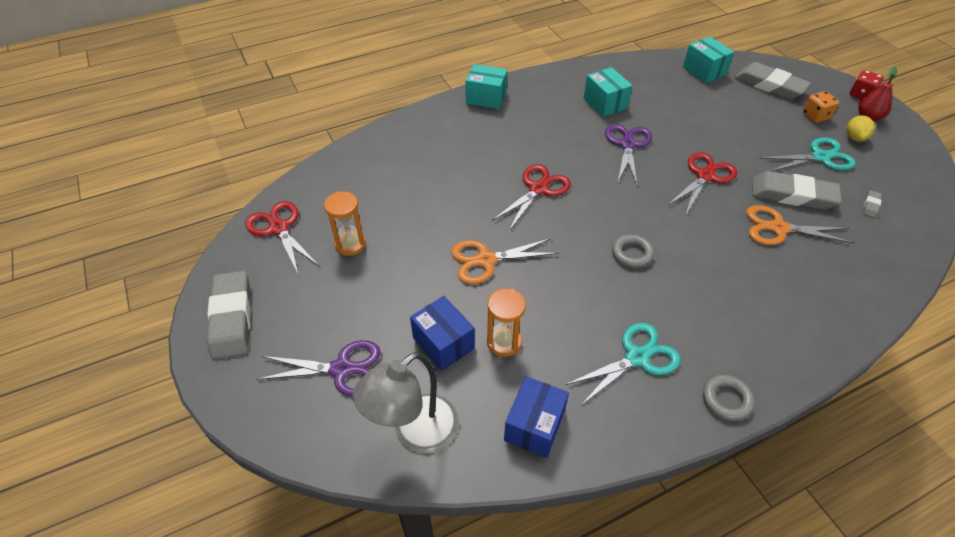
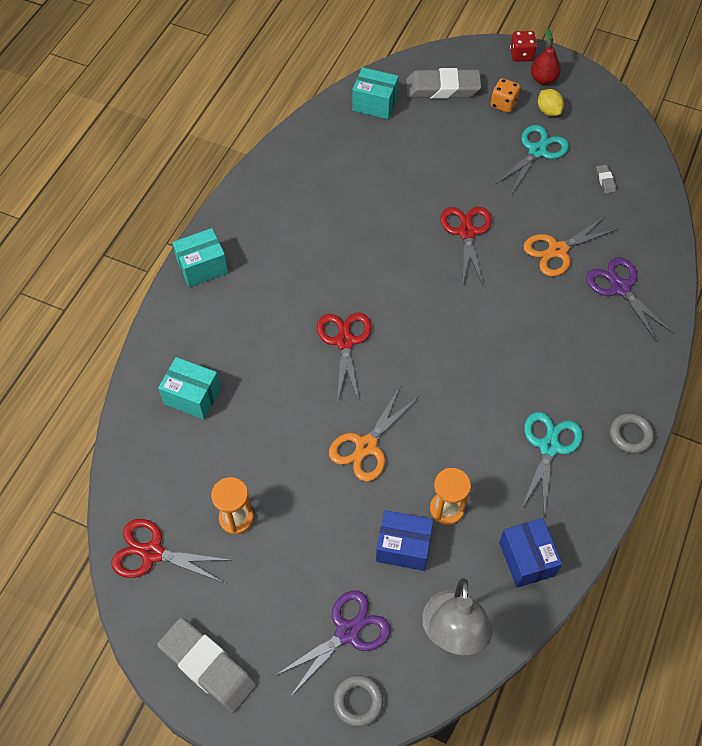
camera: 40 degrees left, 10 degrees up
turquoise box [584,67,633,117] -> turquoise box moved to [158,357,221,419]
purple scissors [605,124,652,185] -> purple scissors moved to [586,257,673,342]
grey ring [612,235,654,268] -> grey ring moved to [333,675,383,727]
grey eraser [752,171,842,210] -> none

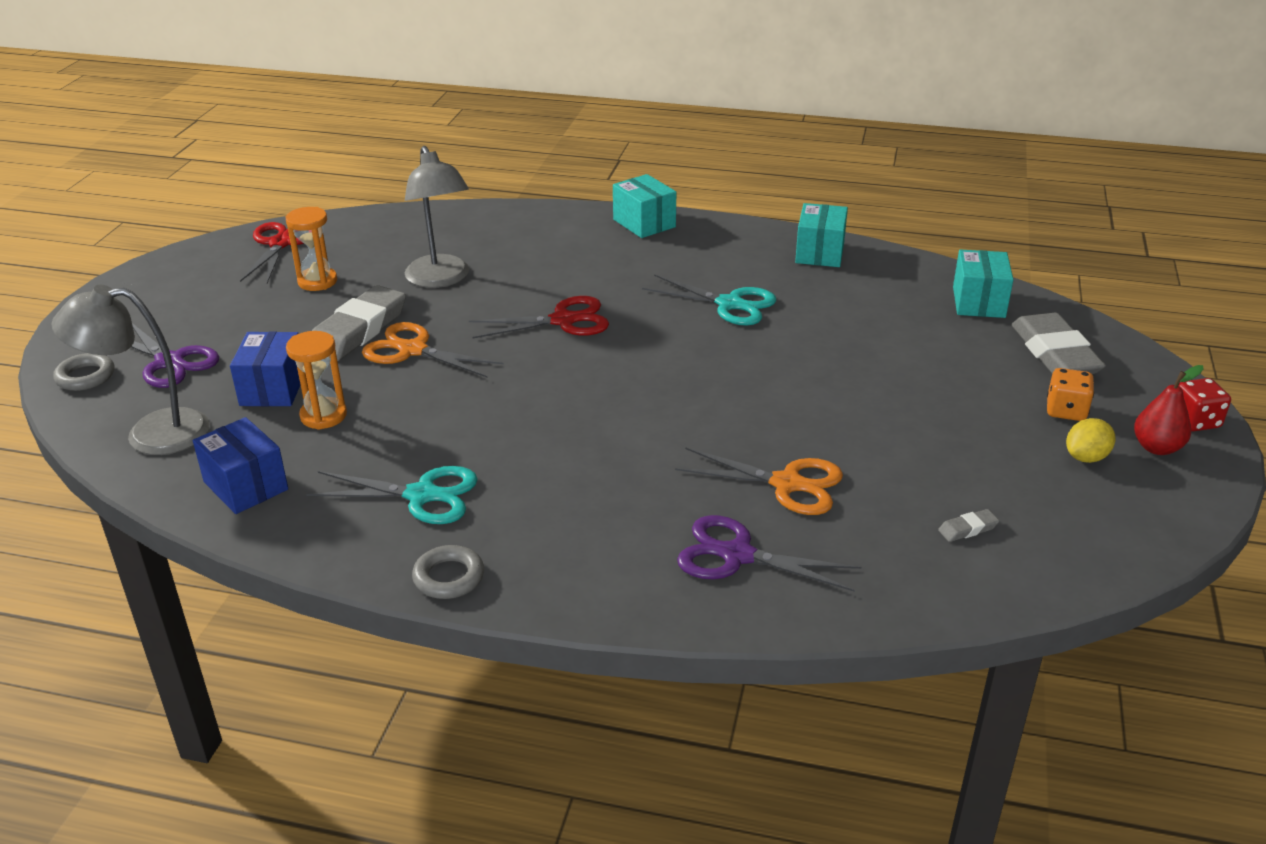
camera: 80 degrees right, 25 degrees down
grey eraser [157,618,257,713] -> grey eraser moved to [312,285,406,362]
turquoise box [158,357,221,419] -> turquoise box moved to [795,203,848,267]
red scissors [440,207,492,287] -> none
turquoise scissors [495,125,569,193] -> turquoise scissors moved to [642,274,777,326]
blue box [499,518,562,588] -> blue box turned 75 degrees clockwise [193,417,288,514]
orange scissors [523,216,618,277] -> orange scissors turned 150 degrees clockwise [675,447,843,515]
purple scissors [586,257,673,342] -> purple scissors turned 120 degrees counterclockwise [677,515,861,591]
none -> grey lamp [405,146,469,288]

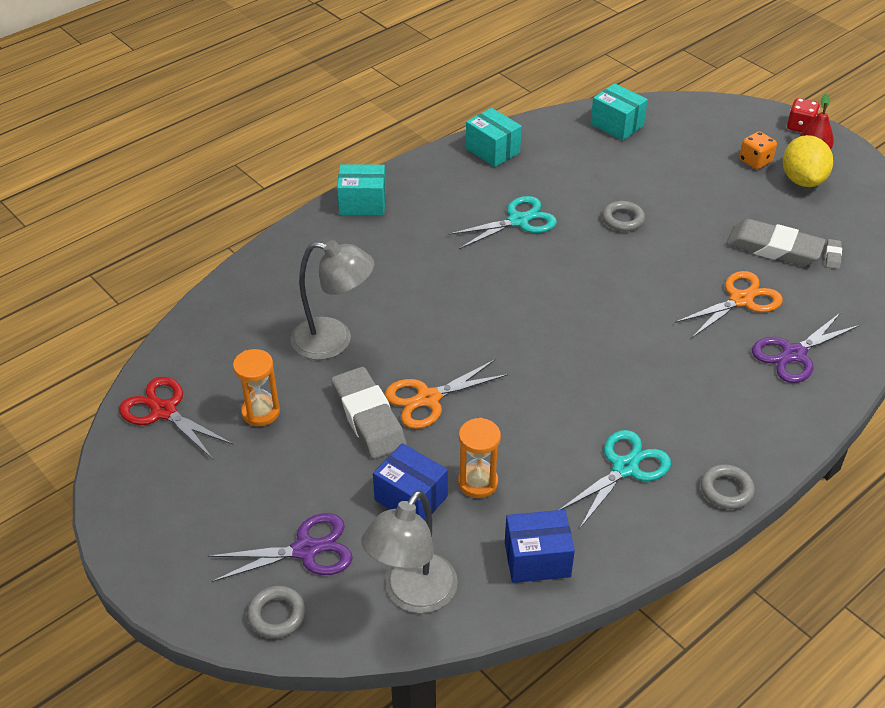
camera: 55 degrees left, 10 degrees up
red scissors [469,296,609,338] -> none
grey eraser [1012,313,1106,374] -> grey eraser moved to [726,219,826,266]
yellow lemon [1066,418,1115,463] -> yellow lemon [783,135,833,187], size x1.70
none -> grey ring [602,201,645,232]

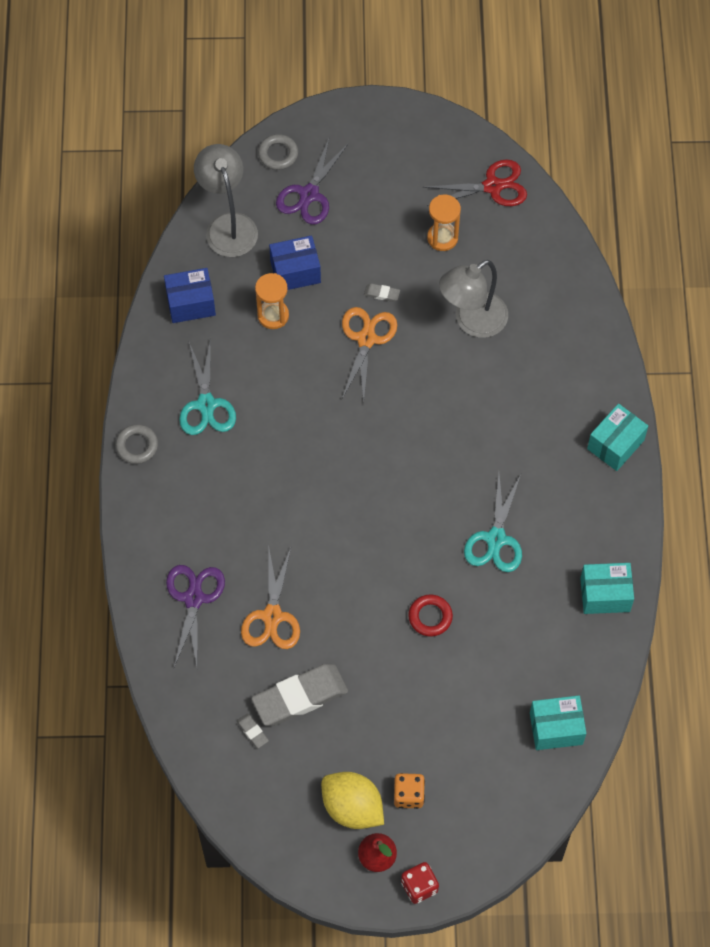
camera: 130 degrees right, 20 degrees up
grey eraser [331,367,407,459] -> grey eraser [364,283,400,302], size x0.41
blue box [505,510,575,583] -> blue box turned 45 degrees clockwise [164,268,216,323]
grey ring [602,201,645,232] -> red ring [408,594,453,637]

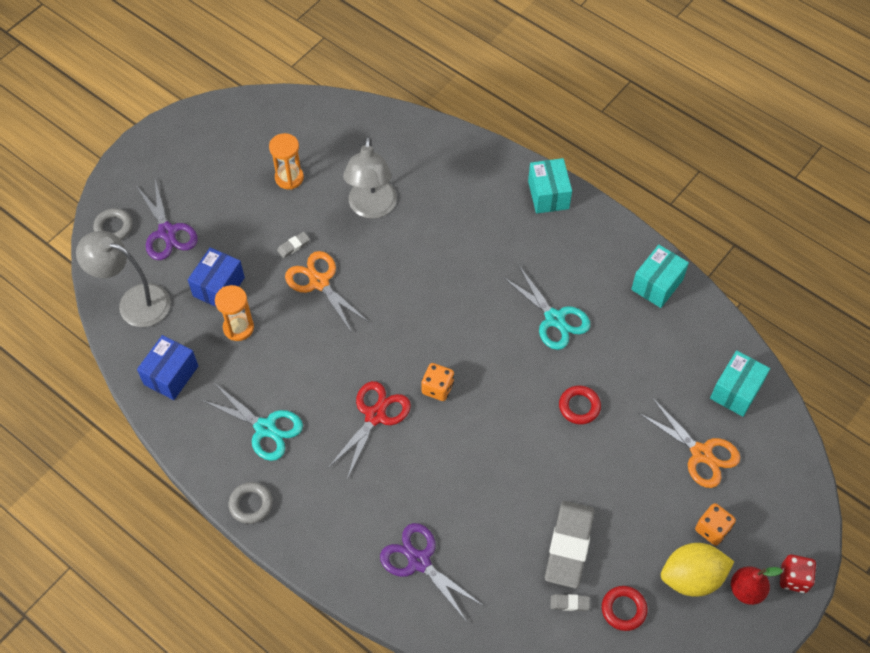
camera: 50 degrees left, 5 degrees down
orange scissors [241,548,300,649] -> orange scissors moved to [638,399,740,488]
red scissors [423,159,527,206] -> red scissors moved to [328,381,411,479]
none -> orange dice [421,363,454,401]
none -> red ring [602,586,648,631]

